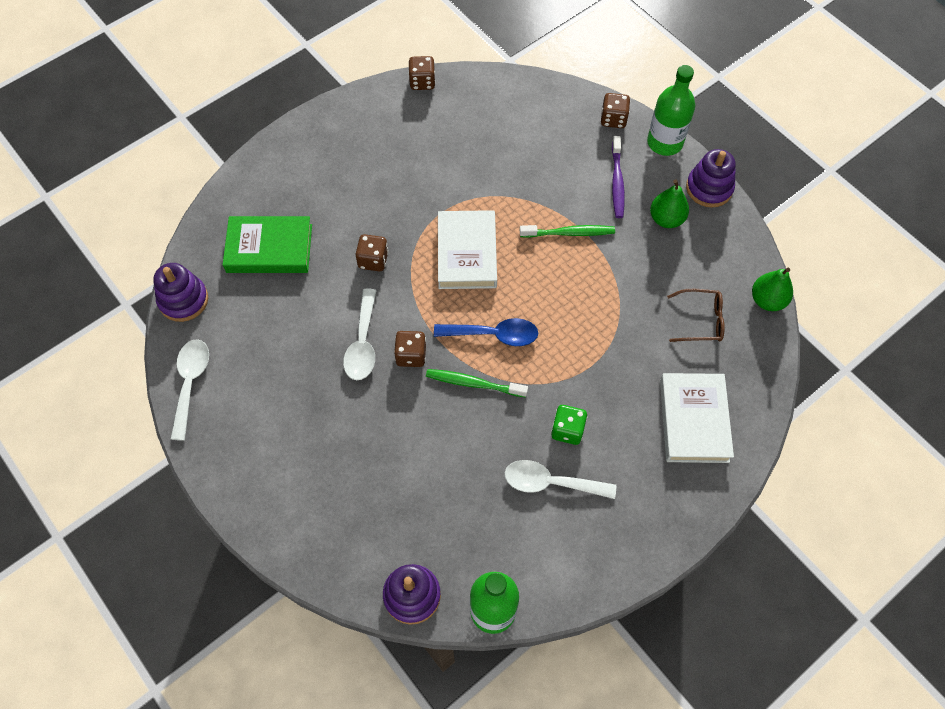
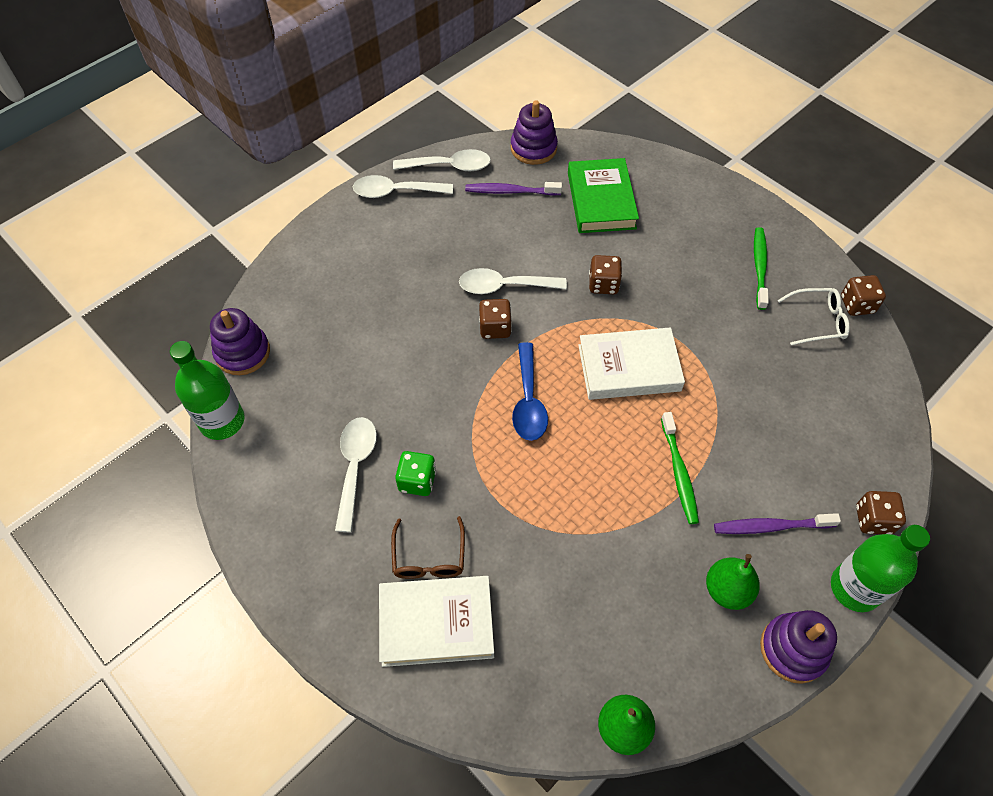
camera: 85 degrees right, 5 degrees down
green toothbrush [426,369,528,397] -> green toothbrush moved to [754,227,769,310]
brown glasses [667,289,725,342] -> brown glasses moved to [391,516,465,579]
none -> white spoon [353,175,453,198]
none -> purple toothbrush [465,182,562,196]
none -> white glasses [778,288,850,345]

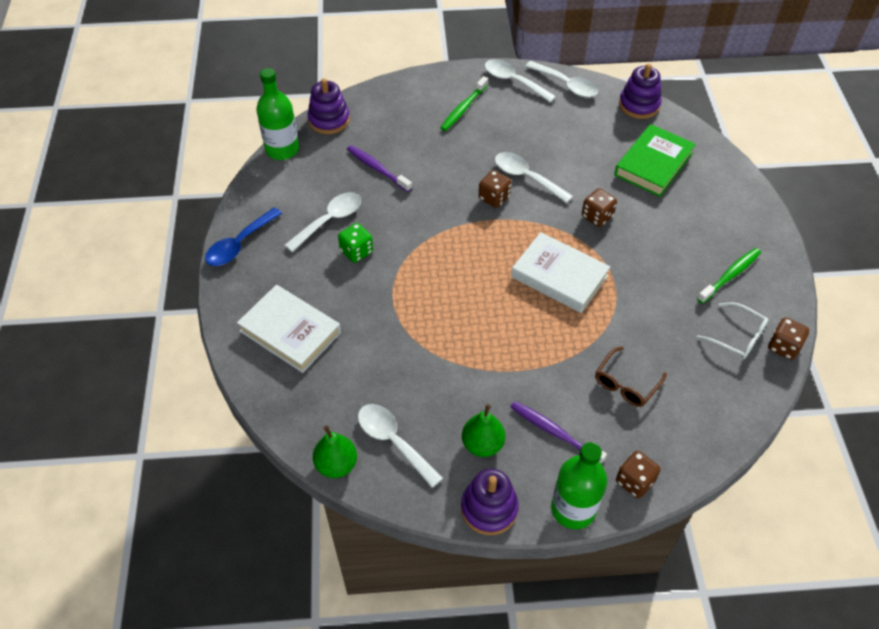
camera: 40 degrees right, 5 degrees down
brown glasses [391,516,465,579] -> brown glasses moved to [595,347,667,407]
purple toothbrush [465,182,562,196] -> purple toothbrush moved to [347,145,412,192]
blue spoon [512,342,548,441] -> blue spoon moved to [205,207,282,266]
green toothbrush [661,412,699,524] -> green toothbrush moved to [440,76,488,131]
none -> white spoon [358,404,443,488]

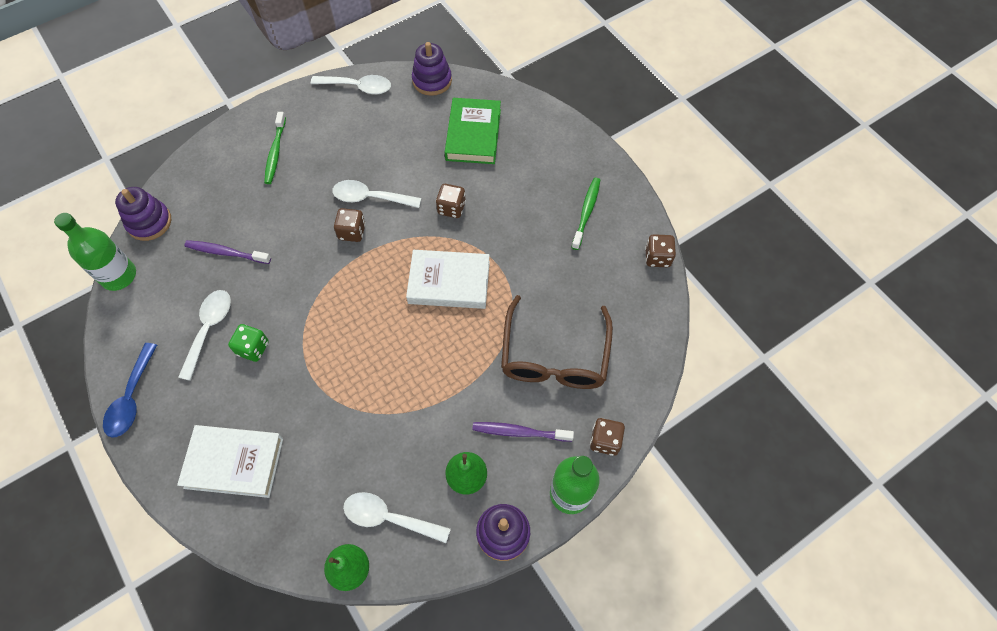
camera: 30 degrees left, 10 degrees up
white spoon [485,59,556,102] -> none
brown glasses [595,347,667,407] -> brown glasses [501,295,613,389], size x1.90
white glasses [697,302,768,359] -> none

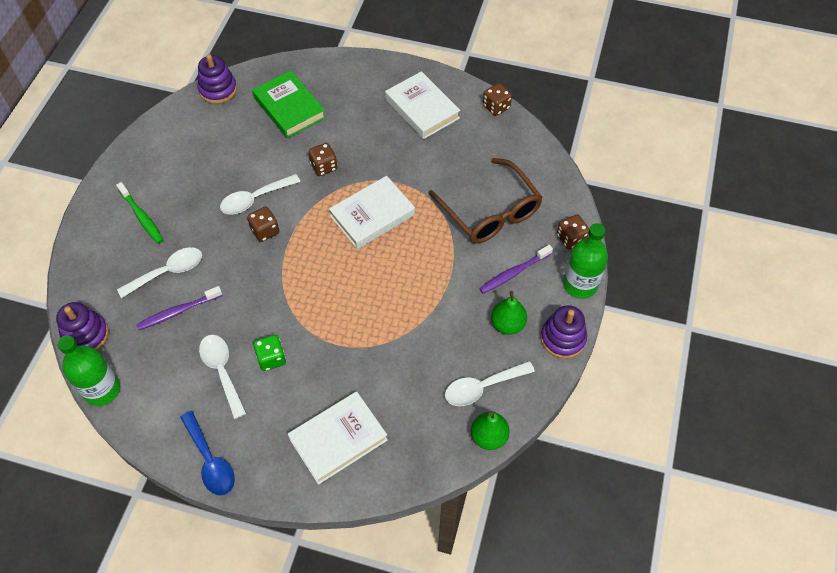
camera: 40 degrees left, 5 degrees down
white spoon [311,75,391,95] -> white spoon moved to [117,247,202,298]
green toothbrush [571,178,600,250] -> white book [385,71,461,139]

